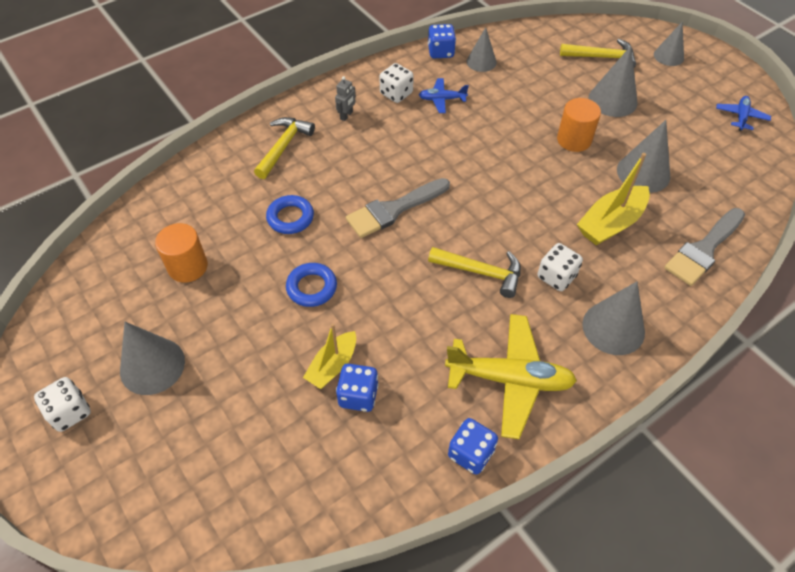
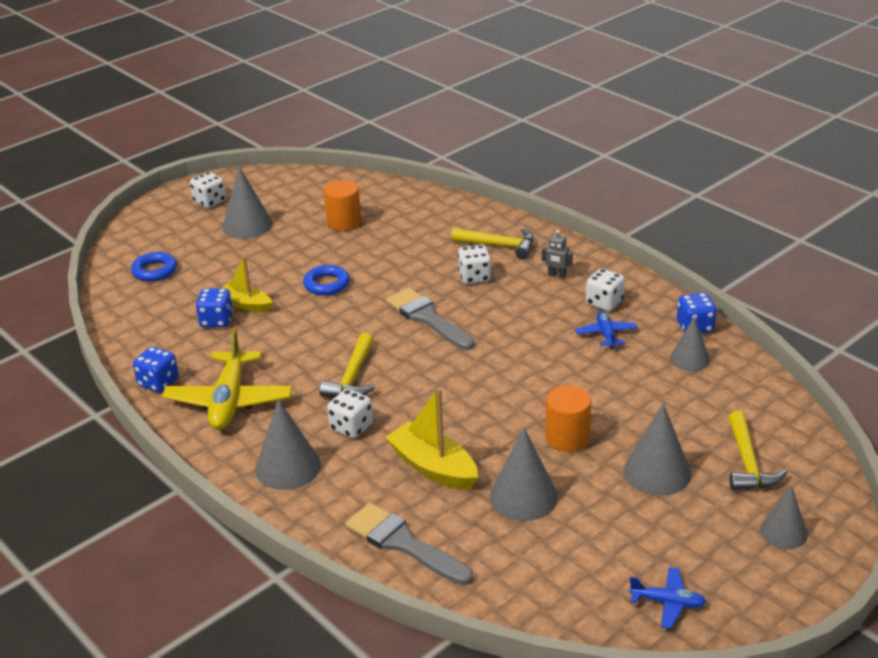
camera: 85 degrees right, 20 degrees down
blue ring [266,195,314,234] -> blue ring moved to [131,252,177,281]
none -> white dice [458,245,492,284]

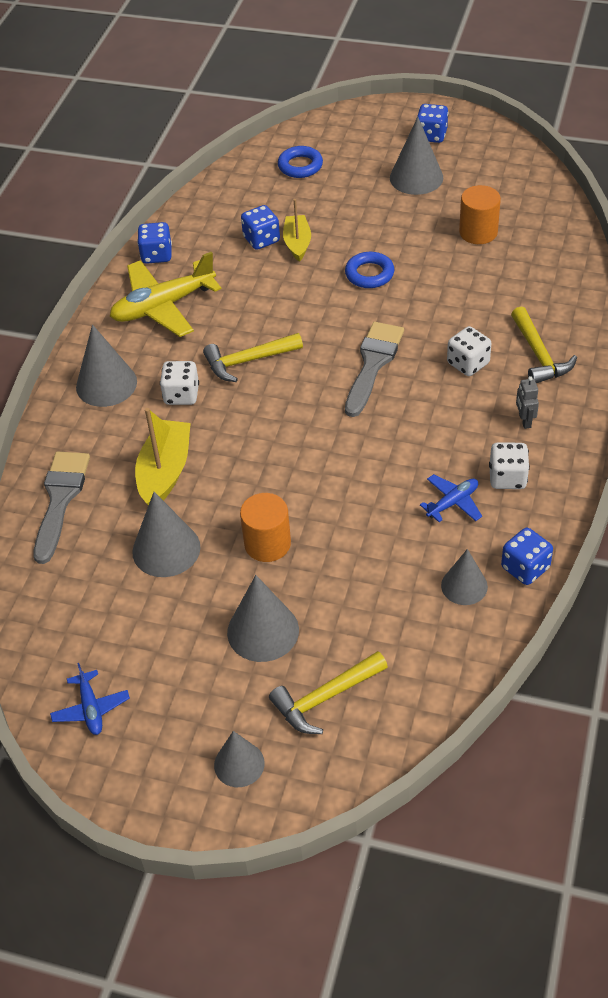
camera: 60 degrees right, 15 degrees up
white dice [190,172,226,208] -> blue dice [416,104,448,143]

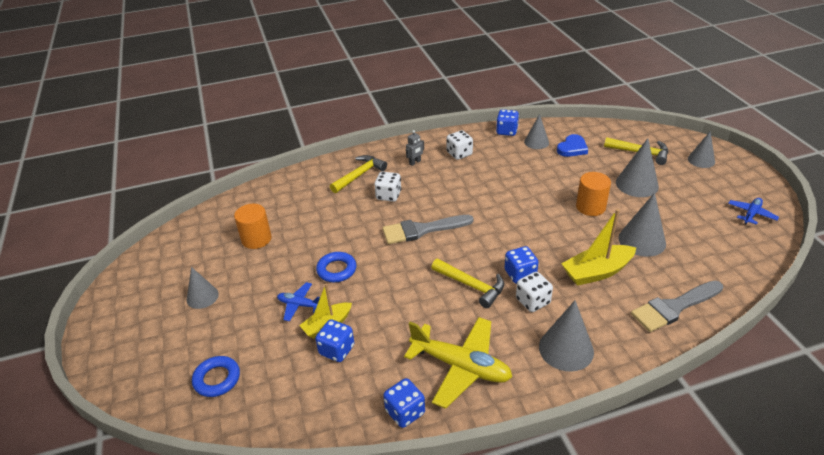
camera: 125 degrees left, 10 degrees down
grey cone [390,117,443,195] -> grey cone [186,267,219,309], size x0.65
blue dice [416,104,448,143] -> blue dice moved to [505,246,539,284]
blue plane [420,474,482,522] -> blue plane moved to [277,282,320,322]
none -> blue heart [557,134,588,157]

